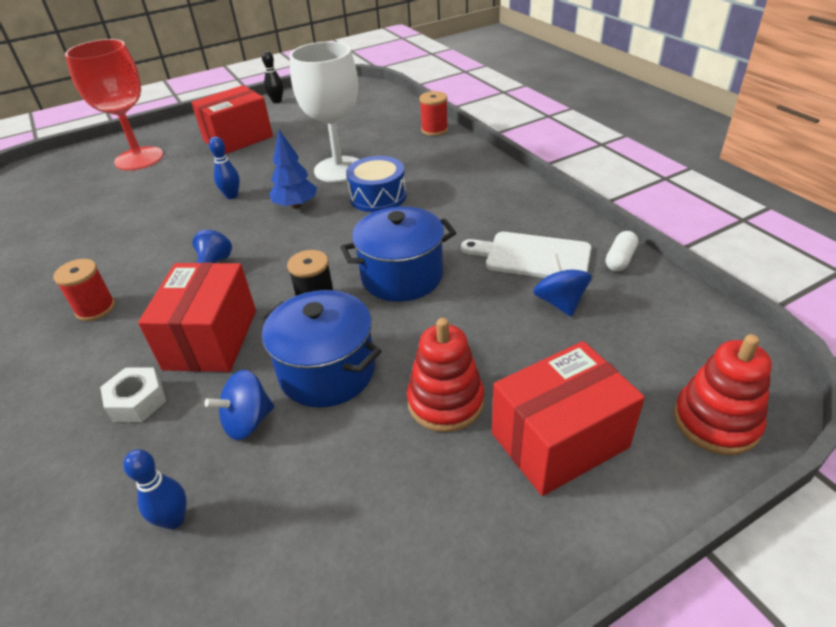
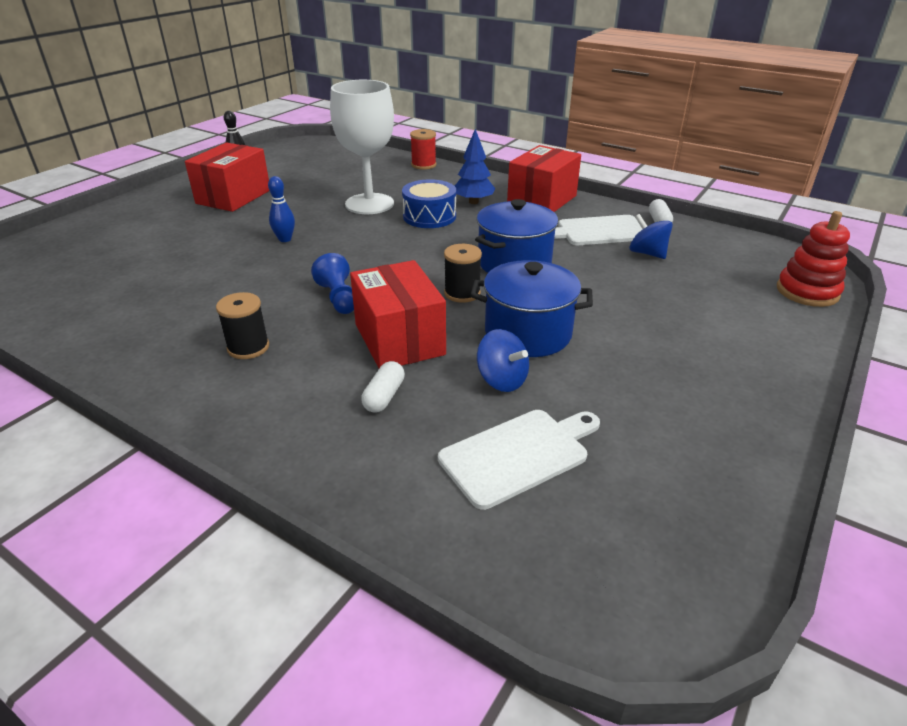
camera: 30 degrees left, 5 degrees down
red spool [53,259,115,321] -> black spool [216,292,269,359]
red goblet [65,39,163,171] -> none
white nut [100,367,166,422] -> white capsule [361,361,405,413]
blue bowling pin [123,449,187,529] -> white cutting board [438,410,600,510]
blue spinning top [205,370,274,440] -> blue spinning top turned 75 degrees counterclockwise [477,329,529,392]
blue tree [269,130,317,209] -> blue tree moved to [455,129,495,204]
red stacking toy [407,318,484,432] -> none
red box [492,341,645,496] -> red box moved to [507,145,581,212]

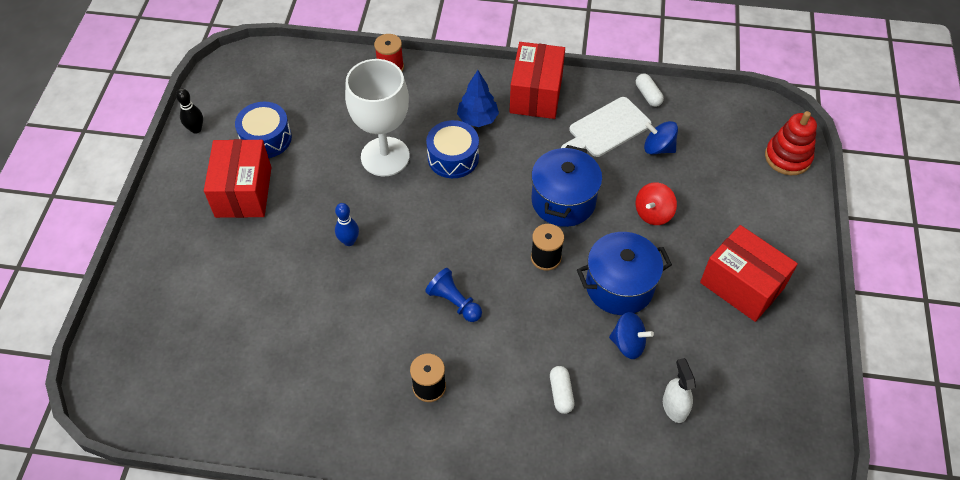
camera: 25 degrees left, 20 degrees up
red box [350,260,446,368] -> red box moved to [700,225,798,322]
white cutting board [438,410,600,510] -> white spray bottle [663,358,696,423]
none -> blue drum [235,102,292,158]
none -> red spinning top [636,182,677,225]

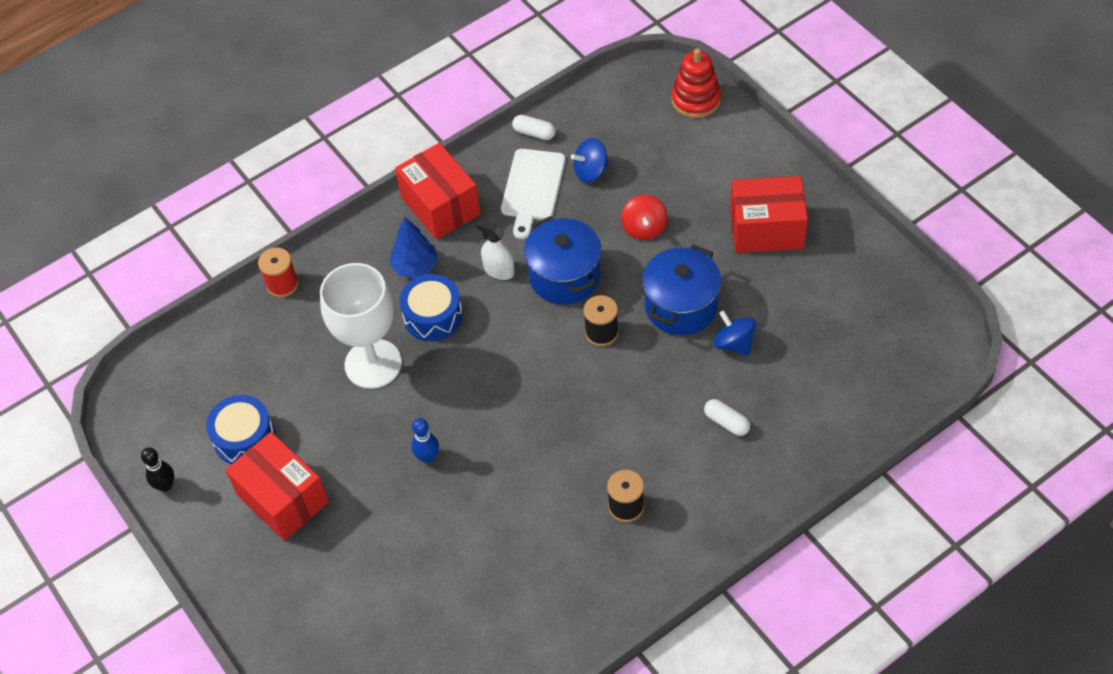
camera: 40 degrees left, 0 degrees up
blue pawn [425,268,482,322] -> none
blue spinning top [609,312,654,359] -> blue spinning top turned 105 degrees counterclockwise [713,310,756,356]
white spray bottle [663,358,696,423] -> white spray bottle moved to [475,219,514,280]

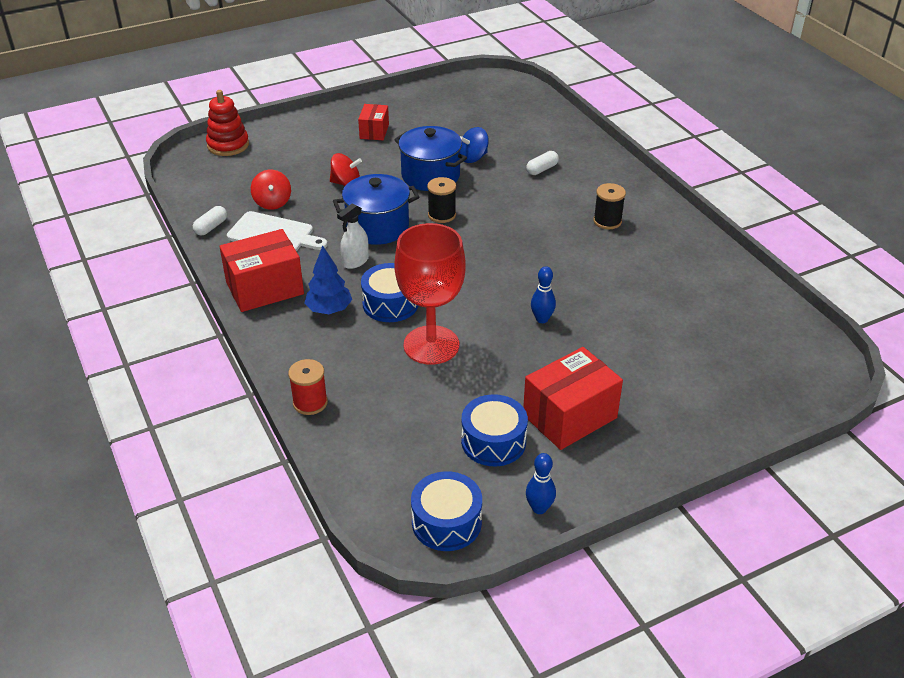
camera: 85 degrees left, 15 degrees down
black bowling pin [141,448,174,492] -> blue bowling pin [526,453,556,514]
white goblet [320,263,402,389] -> red goblet [394,223,466,365]
blue spinning top [571,138,609,183] -> red spinning top [251,170,291,210]
red box [730,176,808,253] -> red box [358,104,389,140], size x0.57
none -> blue drum [411,471,482,551]

